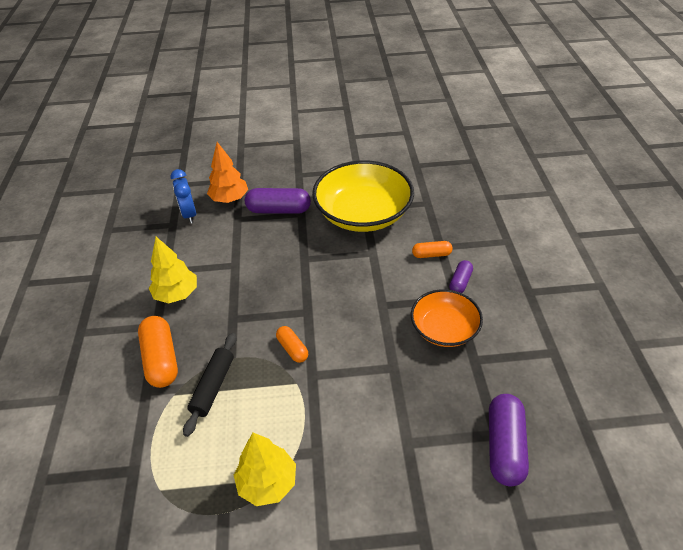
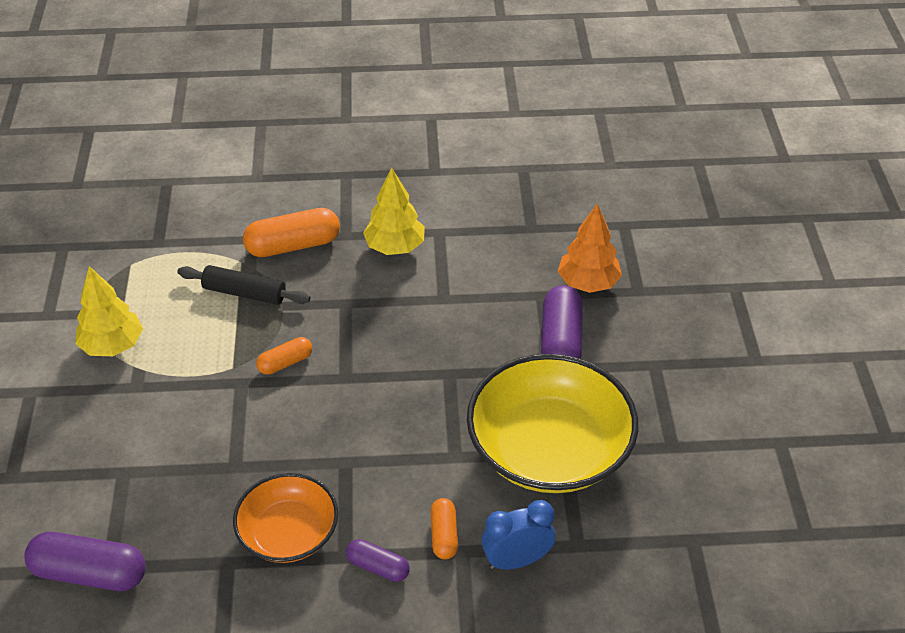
camera: 90 degrees right, 0 degrees up
blue clock [170,169,196,224] -> blue clock moved to [482,500,556,570]

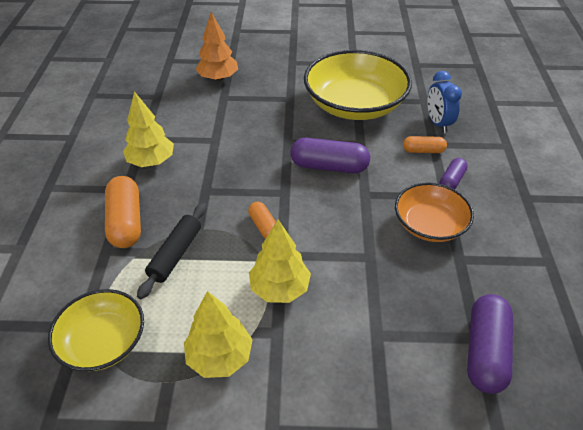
camera: 85 degrees left, 0 degrees up
purple capsule [541,285,583,359] -> purple capsule moved to [290,138,370,173]
none -> yellow bowl [48,289,144,371]
none -> yellow tree [249,219,311,303]

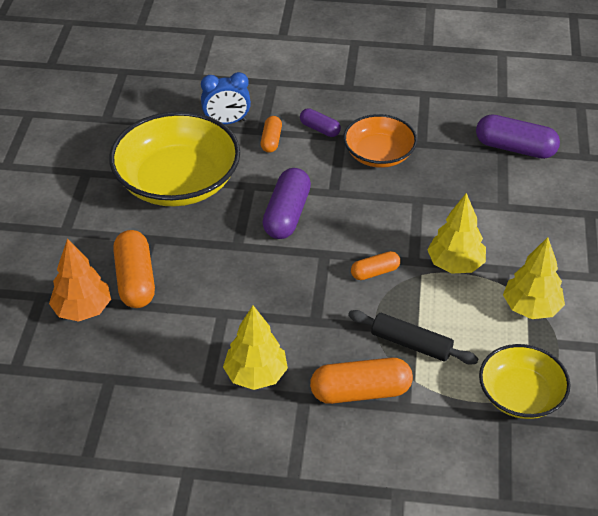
camera: 85 degrees left, 0 degrees up
none -> orange capsule [113,230,155,308]

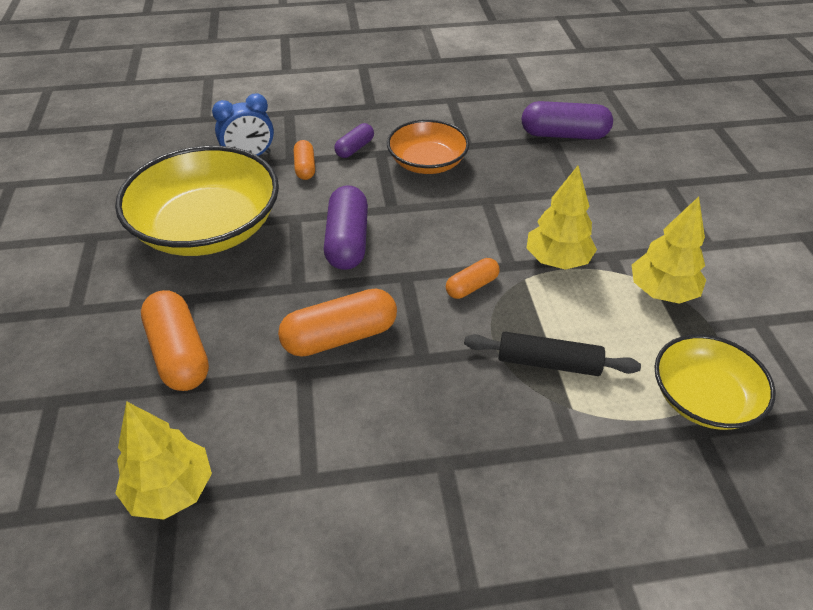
camera: 15 degrees left, 0 degrees up
orange tree [49,238,111,322] -> none
yellow tree [223,305,288,390] -> yellow tree moved to [115,401,212,520]
purple capsule [300,108,341,137] -> purple capsule turned 75 degrees counterclockwise [334,123,374,158]
orange capsule [310,358,413,404] -> orange capsule moved to [278,289,397,357]

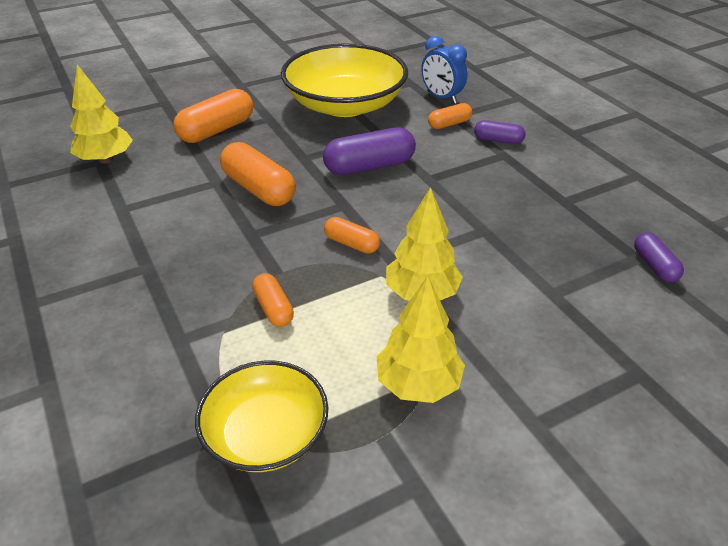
camera: 70 degrees right, 5 degrees down
orange bowl [387,119,469,174] -> none
black rolling pin [464,332,641,376] -> orange capsule [252,273,294,327]
purple capsule [522,101,613,140] -> purple capsule [634,232,684,282], size x0.56

